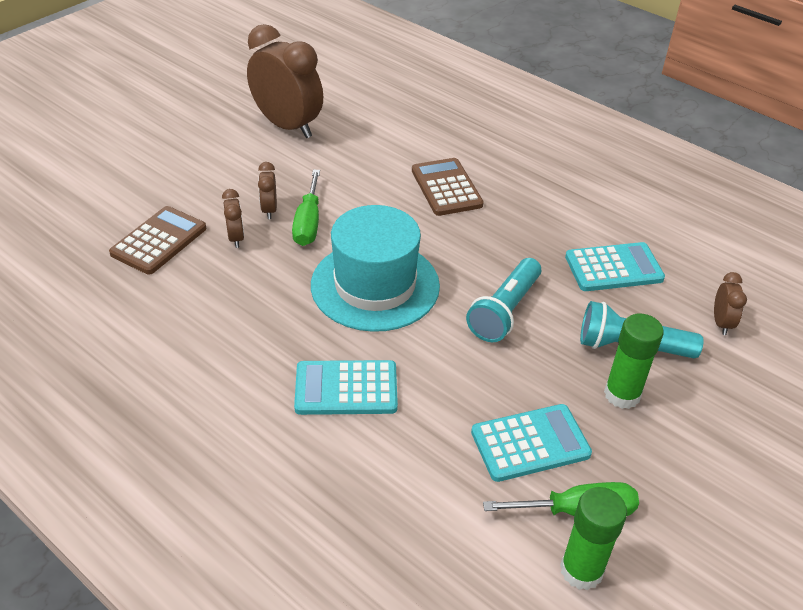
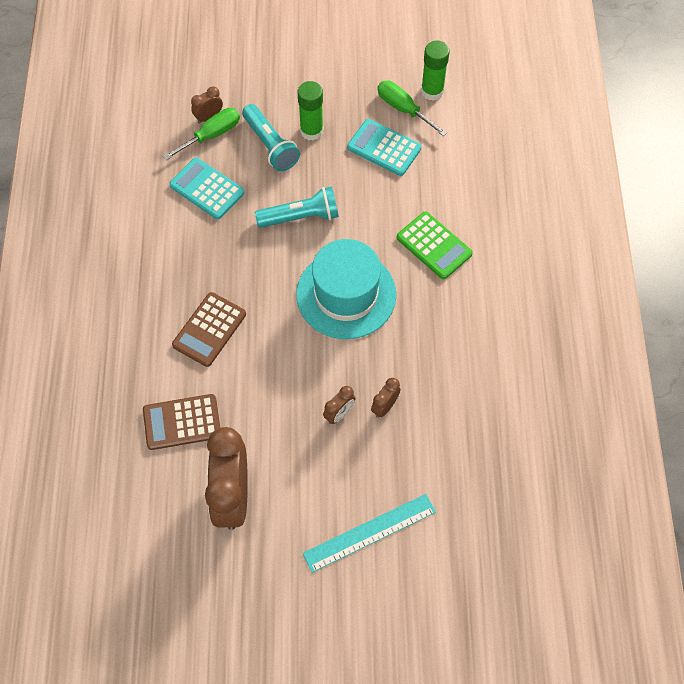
camera: 130 degrees left, 20 degrees up
brown calculator [109,206,206,274] -> brown calculator moved to [143,394,220,450]
green screwdriver [292,169,320,246] -> green screwdriver moved to [163,108,240,160]
turquoise calculator [294,360,398,415] -> green calculator [397,212,473,279]
none -> turquoise ruler [303,494,436,573]

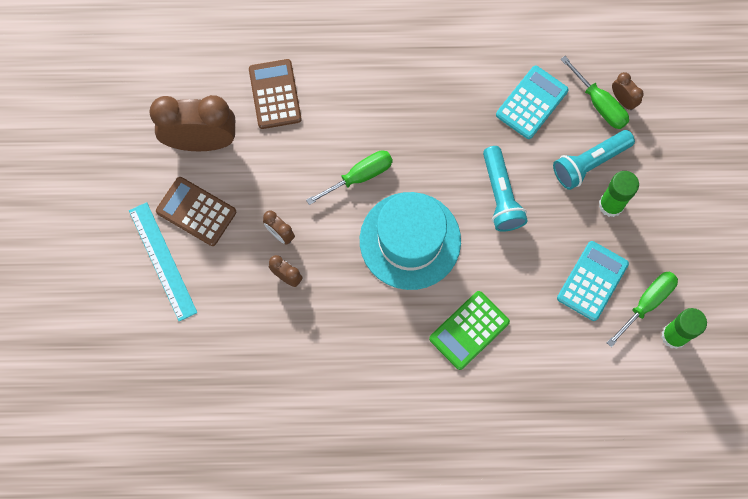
camera: 90 degrees right, 10 degrees up
brown calculator [172,292,246,367] -> brown calculator moved to [156,177,236,246]
none -> green screwdriver [306,150,393,205]

